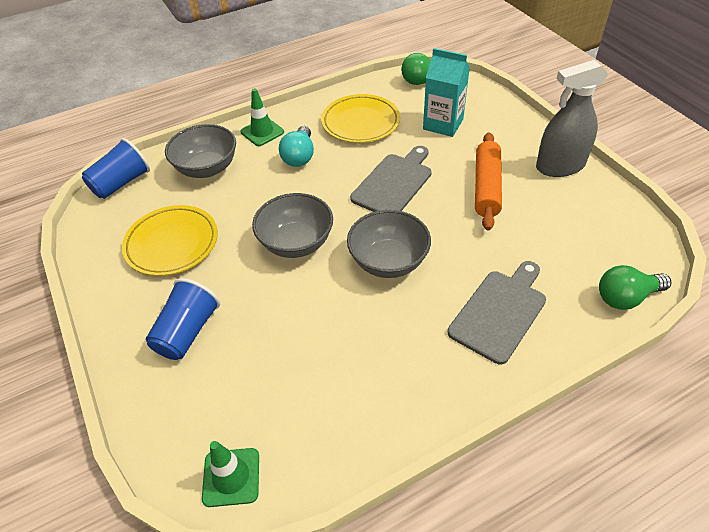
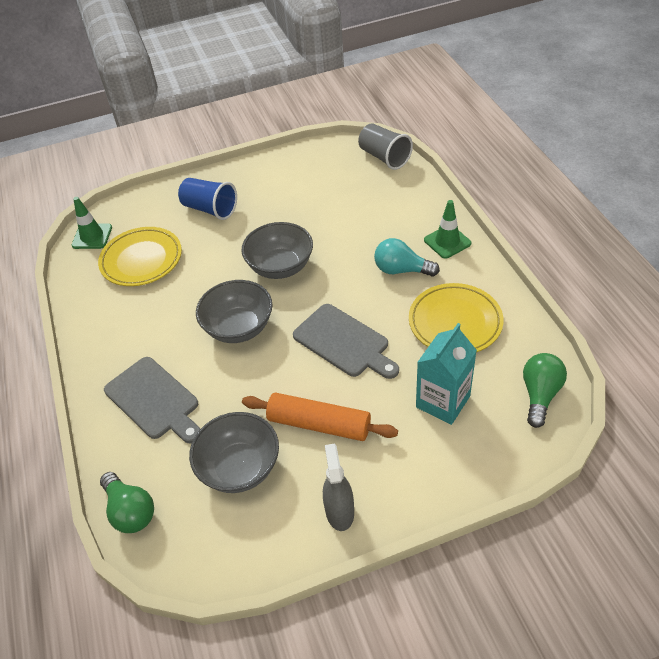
camera: 100 degrees right, 0 degrees up
blue cup [82,138,150,199] -> grey cup [358,123,413,170]
yellow plate [122,205,218,276] -> yellow plate moved to [98,227,182,286]
grey bowl [165,124,236,178] -> grey bowl moved to [189,412,279,493]
grey spray bottle [536,60,608,177] -> grey spray bottle [323,444,354,531], size x0.65
green light bulb [599,265,671,310] -> green light bulb turned 150 degrees clockwise [100,472,154,533]

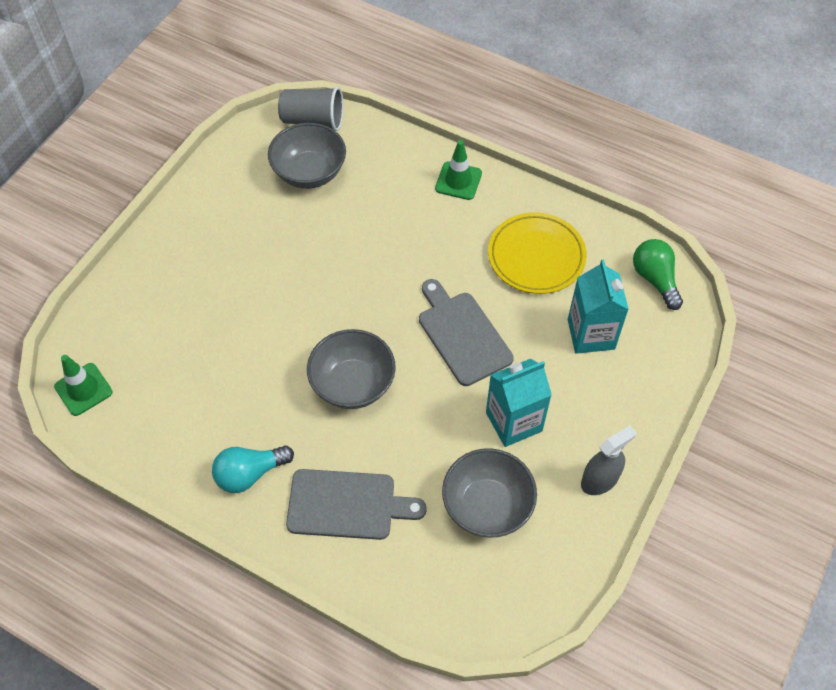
camera: 45 degrees left, 10 degrees up
yellow plate [98,227,182,286] -> none
green light bulb [100,472,154,533] -> none
blue cup [178,178,237,220] -> none
grey bowl [241,222,313,279] -> grey bowl moved to [268,123,346,189]
orange rolling pin [242,393,398,441] -> turquoise carton [486,359,552,447]
grey cutting board [293,304,399,379] -> grey cutting board turned 120 degrees counterclockwise [419,279,514,386]
grey spray bottle [323,444,354,531] -> grey spray bottle turned 105 degrees clockwise [581,426,636,495]
turquoise light bulb [374,238,440,277] -> turquoise light bulb moved to [212,446,294,493]

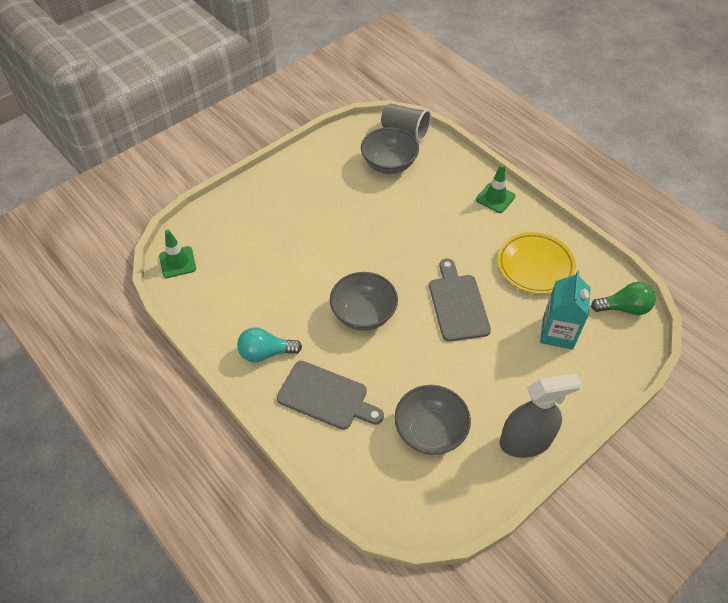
camera: 20 degrees right, 5 degrees down
turquoise carton [486,359,552,447] -> none
grey spray bottle [581,426,636,495] -> grey spray bottle [499,373,581,458], size x1.53
green light bulb [633,239,683,310] -> green light bulb turned 90 degrees clockwise [591,282,656,315]

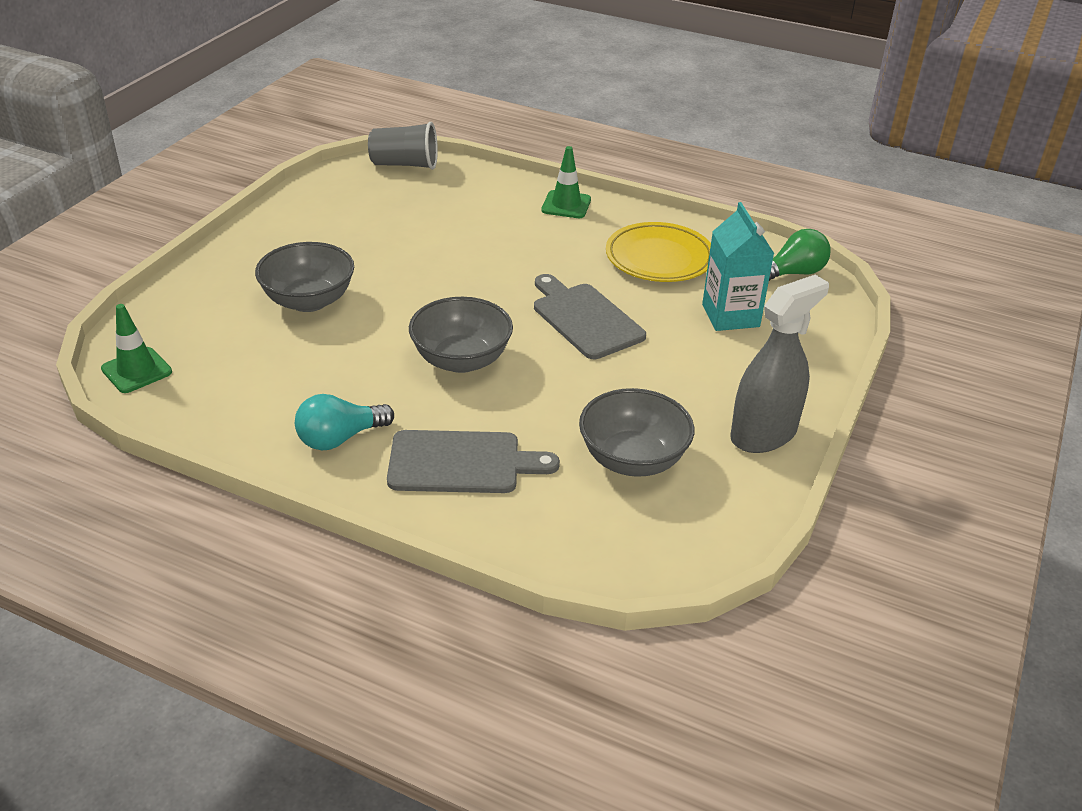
camera: 25 degrees left, 15 degrees down
grey bowl [361,127,419,174] -> grey bowl moved to [255,242,354,312]

